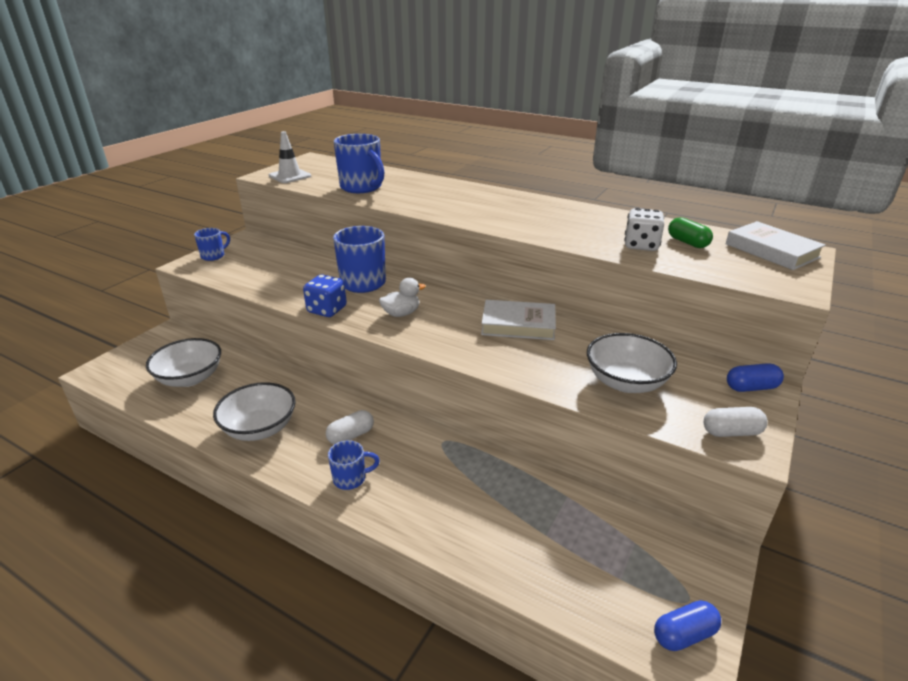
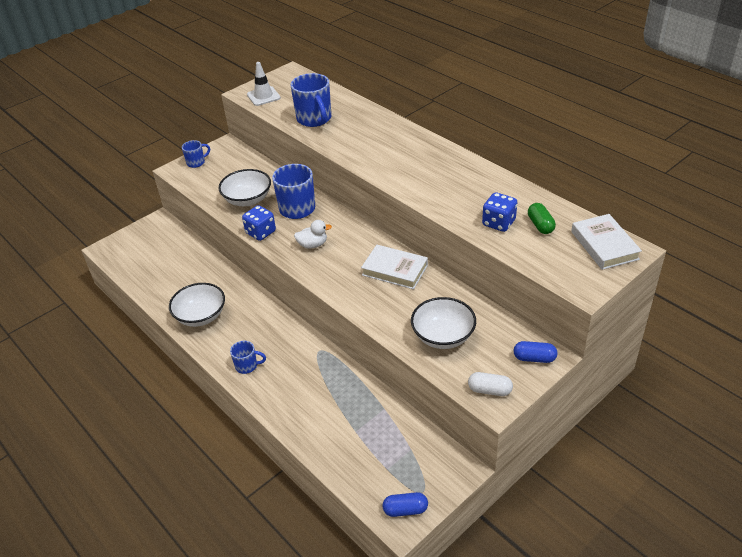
camera: 20 degrees right, 10 degrees up
white bowl [146,338,221,387] -> white bowl moved to [218,169,271,206]
white capsule [326,410,374,445] -> none
white dice [624,208,664,251] -> blue dice [482,192,517,232]

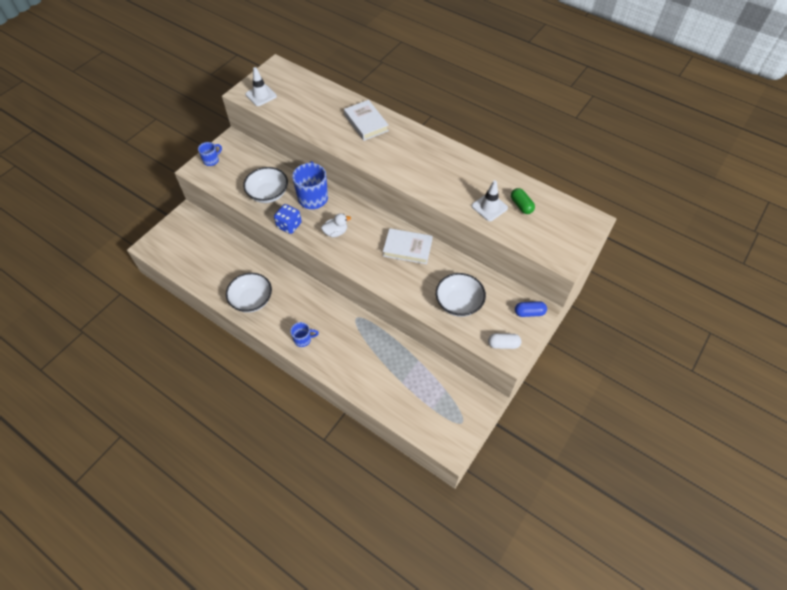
camera: 15 degrees left, 15 degrees up
blue mug [291,73,331,127] -> none
blue capsule [383,492,428,517] -> none
blue dice [482,192,517,232] -> white traffic cone [472,180,508,221]
white book [571,214,642,270] -> white book moved to [344,100,389,141]

